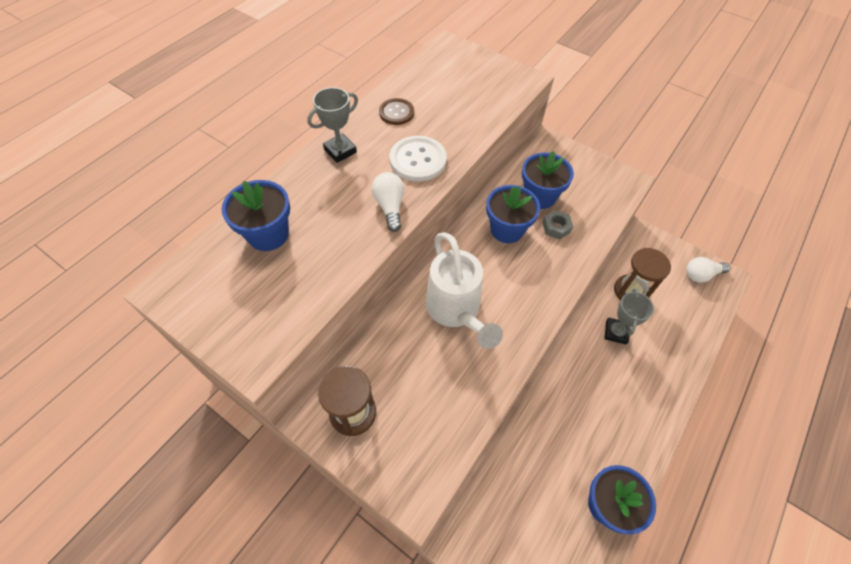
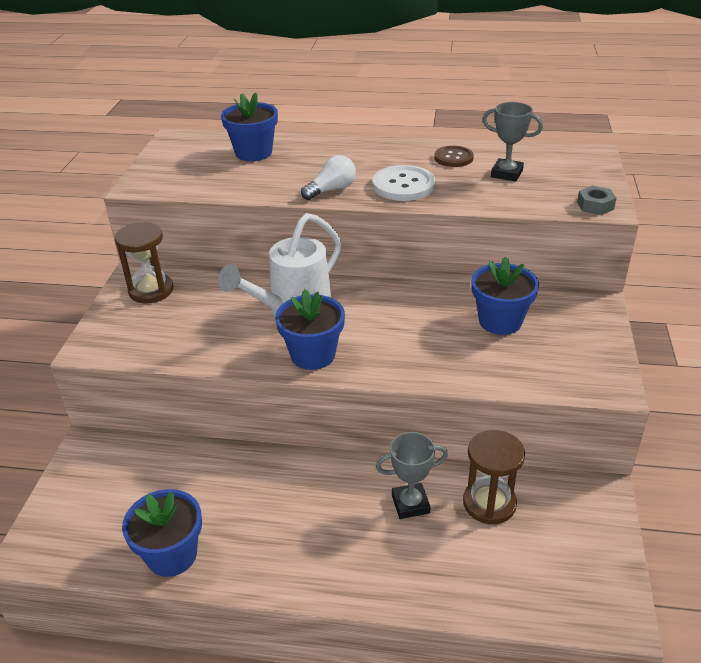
camera: 65 degrees right, 20 degrees down
grey trophy [307,87,358,163] -> grey trophy moved to [483,102,543,182]
blue flower pot [486,185,540,243] -> blue flower pot moved to [275,289,345,370]
grey nut [543,210,573,240] -> grey nut moved to [577,186,616,215]
white light bulb [686,257,730,282] -> none

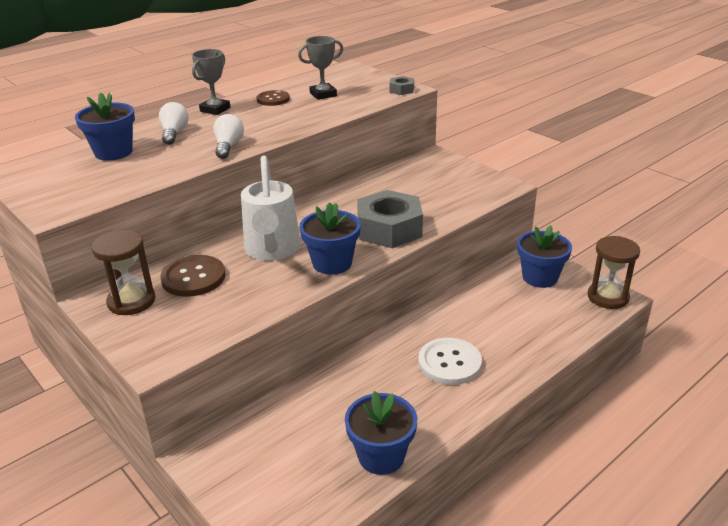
camera: 50 degrees left, 5 degrees down
white button [373,165,435,201] -> white button moved to [418,338,482,385]
grey trophy [376,432,448,519] -> grey trophy moved to [192,49,230,115]
brown hourglass [463,430,525,525] -> brown hourglass moved to [588,236,640,309]
blue flower pot [471,256,539,335] -> blue flower pot moved to [517,225,572,288]
none -> white light bulb [159,102,189,145]
none -> brown button [160,255,225,297]
none -> grey nut [357,190,423,248]

